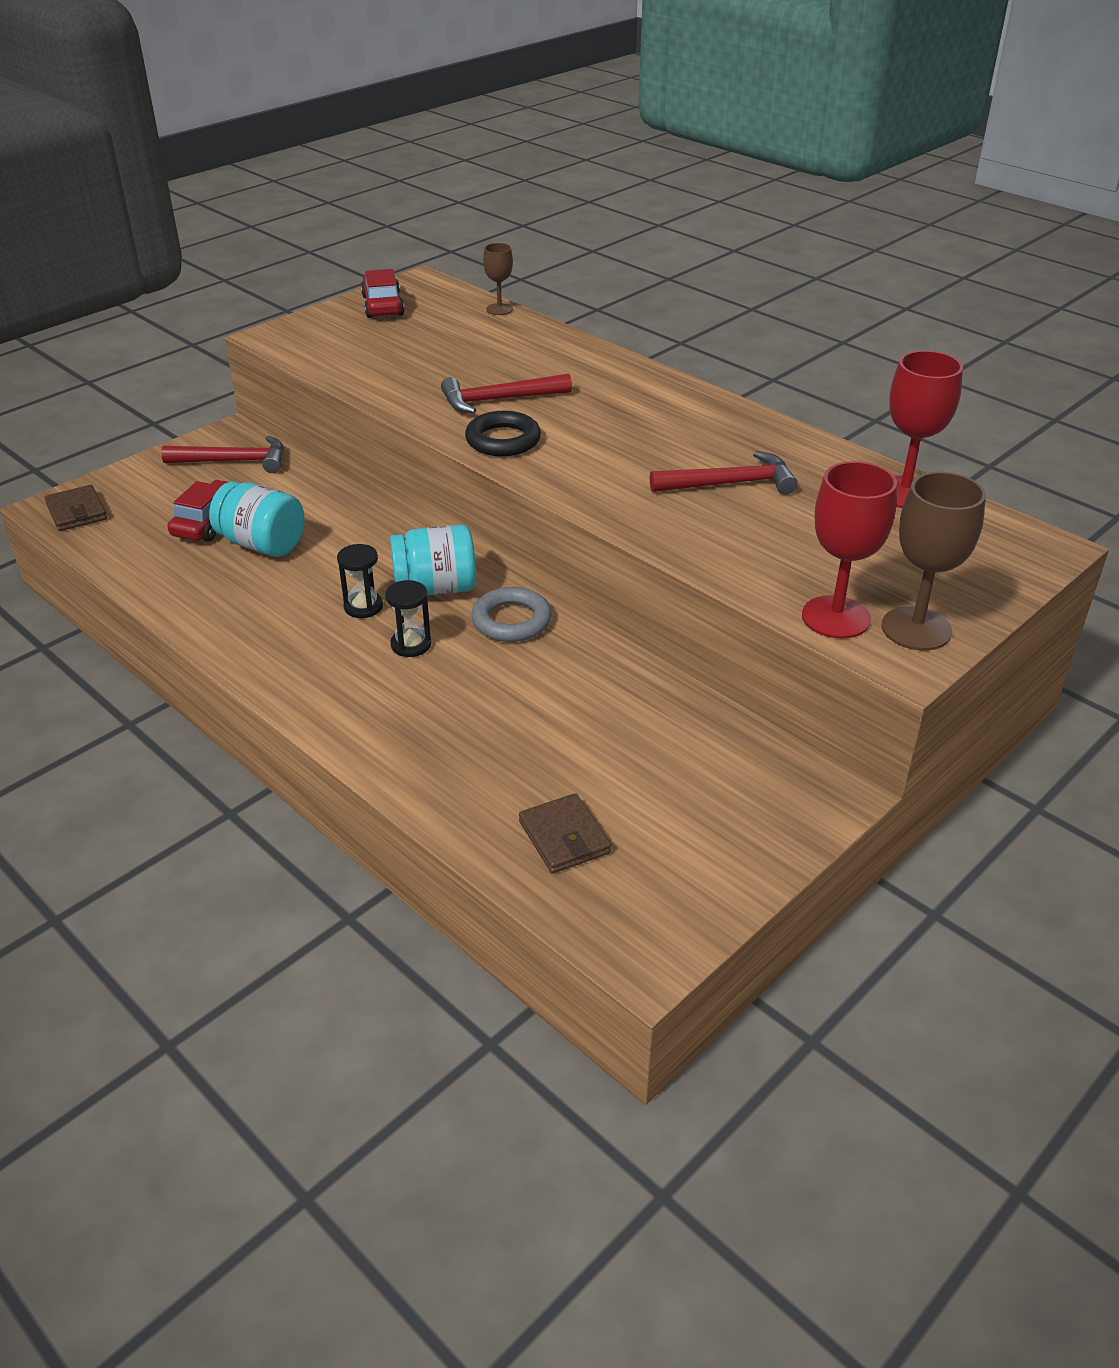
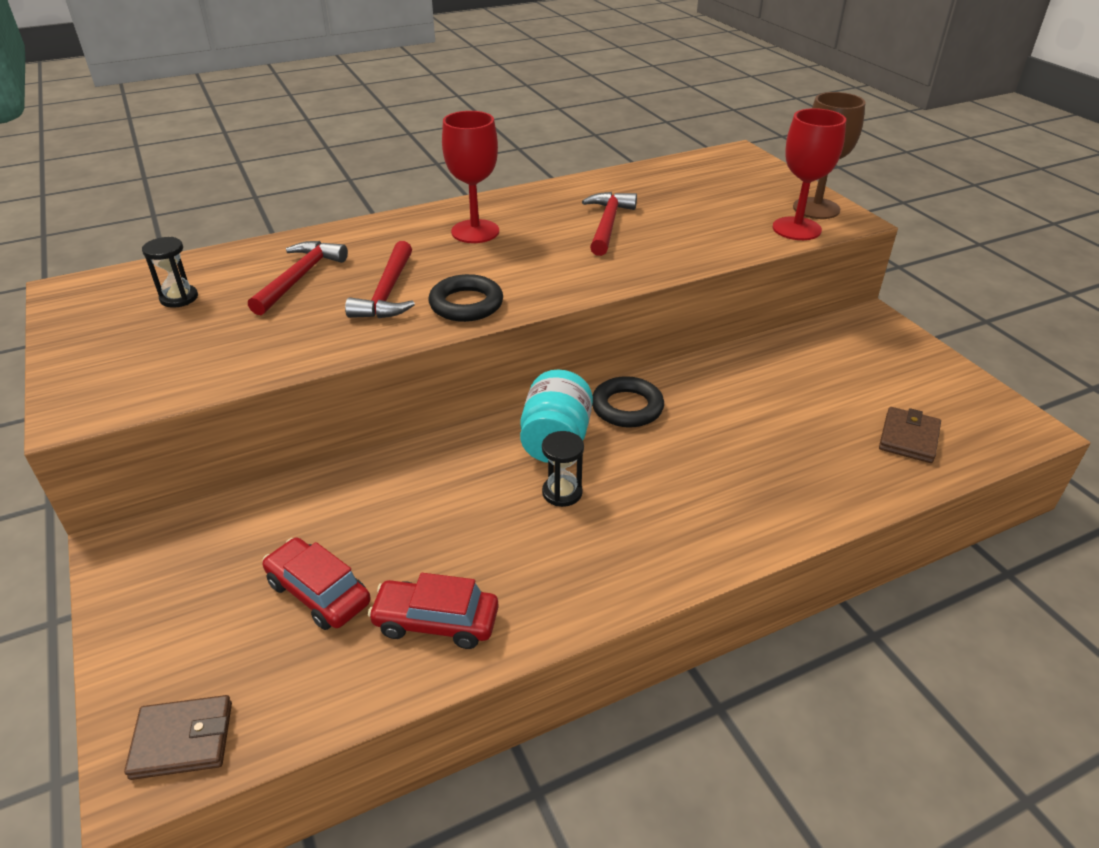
camera: 70 degrees left, 0 degrees up
red hammer [161,436,284,473] -> red hammer moved to [248,241,348,315]
turquoise jar [209,482,305,557] -> none
red car [361,269,405,318] -> red car moved to [368,573,499,649]
black hourglass [385,580,432,657] -> black hourglass moved to [142,237,198,308]
grey ring [471,587,552,642] -> black ring [592,376,664,428]
brown goblet [483,243,513,315] -> none
brown wallet [519,793,611,874] -> brown wallet turned 60 degrees counterclockwise [879,407,941,463]
red goblet [889,350,963,508] -> red goblet moved to [442,111,499,243]

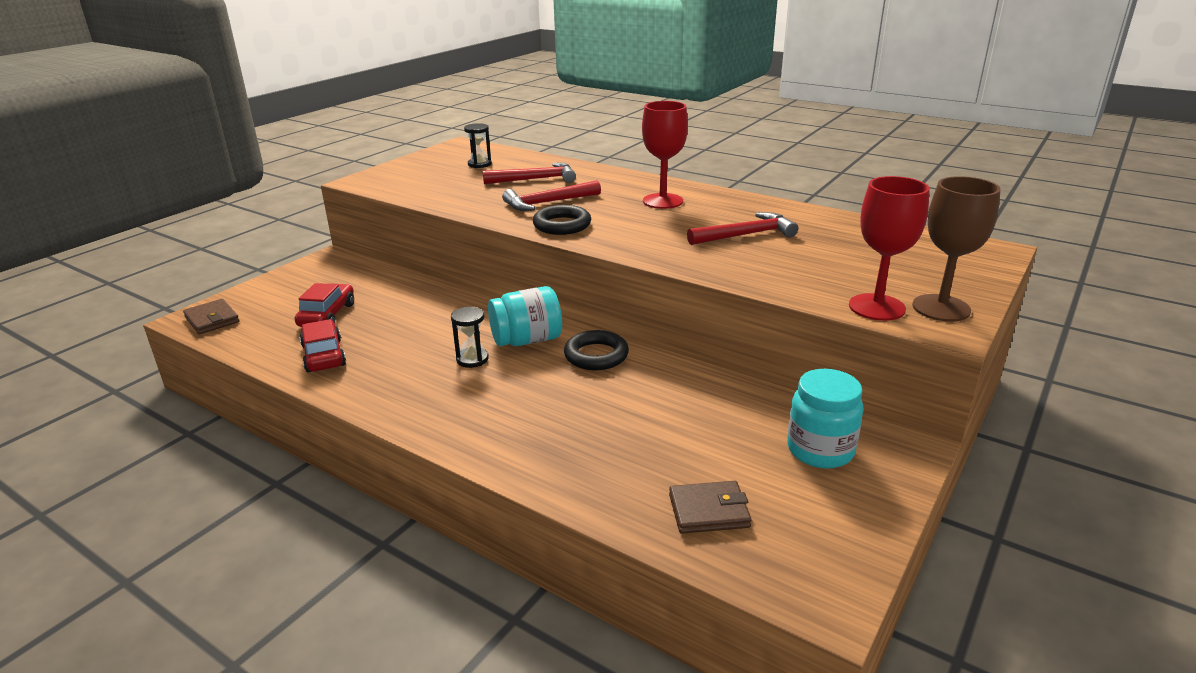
camera: 60 degrees right, 10 degrees down
none -> turquoise jar [787,369,864,469]

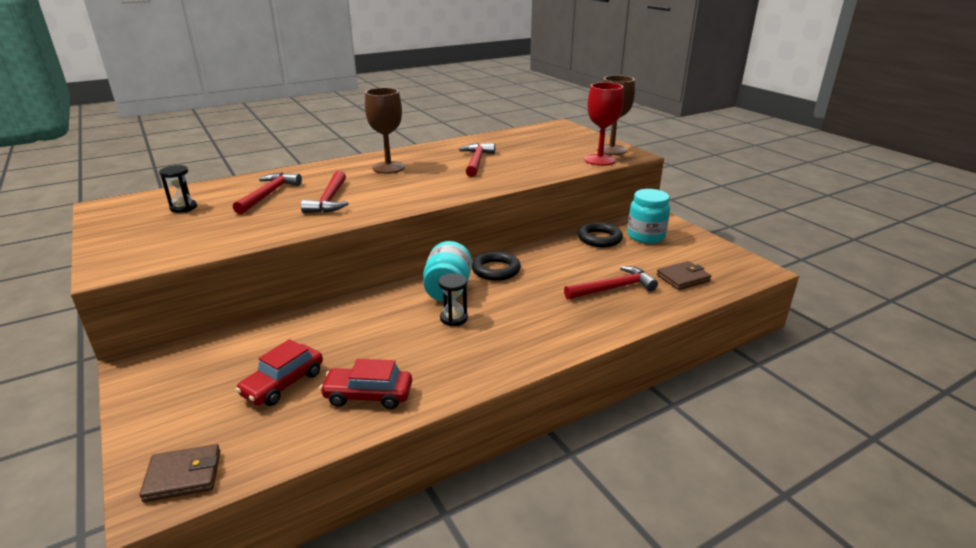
camera: 65 degrees left, 0 degrees up
red car [295,283,354,327] -> red car turned 90 degrees counterclockwise [235,339,323,406]
black ring [533,205,591,235] -> black ring moved to [578,222,623,247]
red goblet [642,101,688,209] -> brown goblet [365,88,405,174]
brown wallet [669,481,751,534] -> brown wallet turned 45 degrees clockwise [657,261,712,290]
none -> red hammer [564,266,658,300]

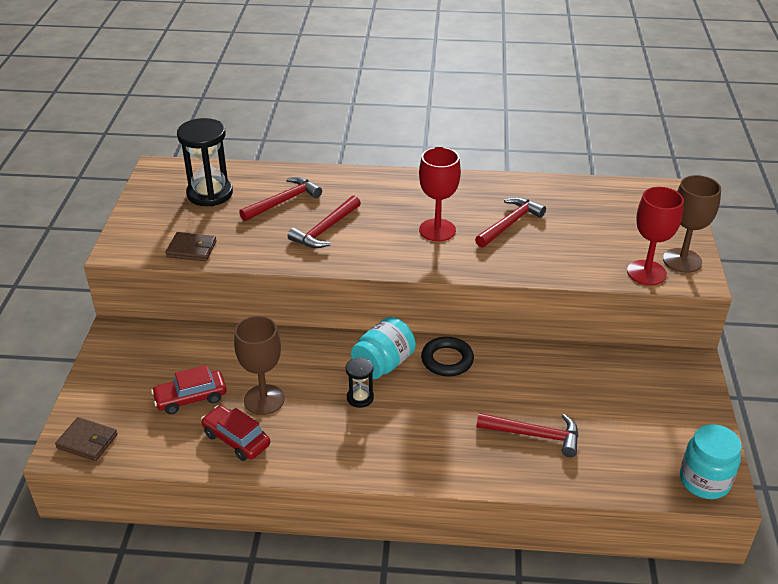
camera: 35 degrees right, 10 degrees up
black hourglass [159,165,197,213] -> black hourglass [177,118,233,206], size x1.95
brown goblet [365,88,405,174] -> brown goblet moved to [234,316,285,415]
black ring [578,222,623,247] -> none
turquoise jar [627,189,670,243] -> turquoise jar moved to [680,424,742,499]
brown wallet [657,261,712,290] -> brown wallet moved to [166,232,217,261]
none -> red goblet [419,147,461,241]

